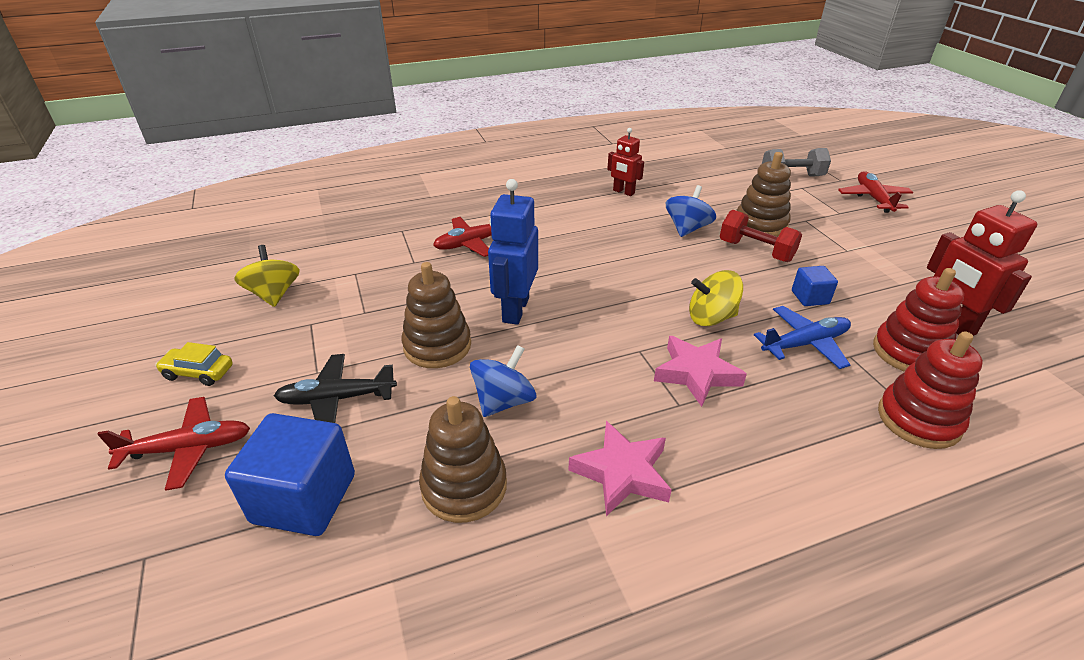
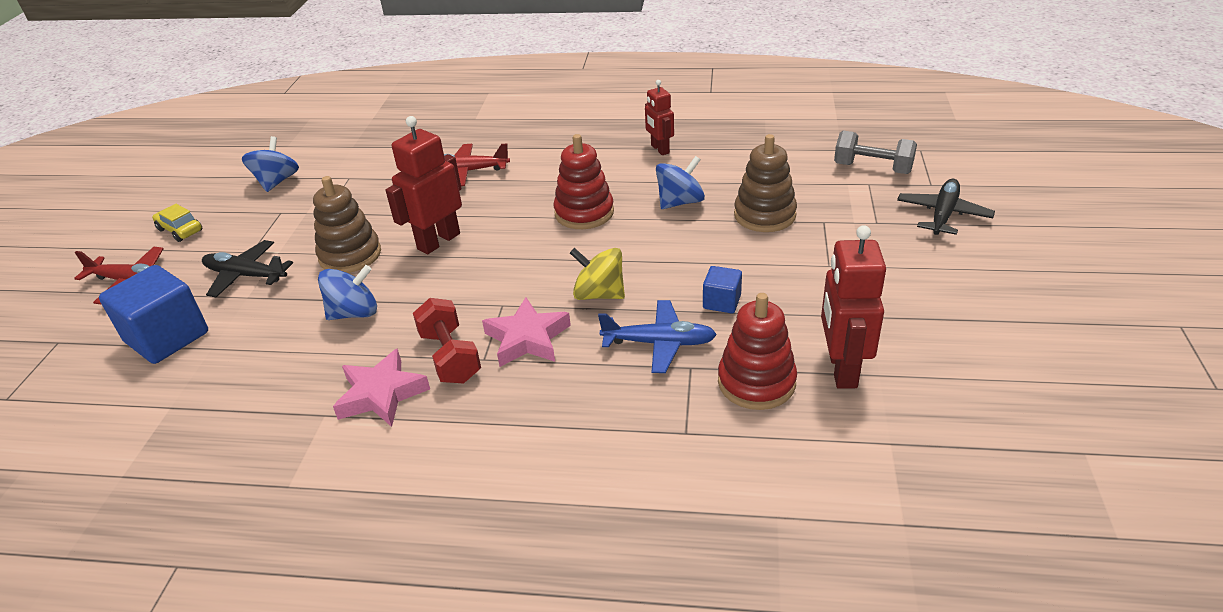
camera: 30 degrees right, 0 degrees up
yellow spinning top [234,245,300,307] -> blue spinning top [242,136,299,192]
brown stacking toy [419,396,507,523] -> none
blue robot [488,179,538,325] -> red robot [386,116,462,254]
red dumbbell [720,210,802,262] -> red dumbbell moved to [413,298,481,383]
red plane [838,171,913,213] -> black plane [897,179,995,235]
red stacking toy [878,331,983,449] -> red stacking toy moved to [553,134,614,229]

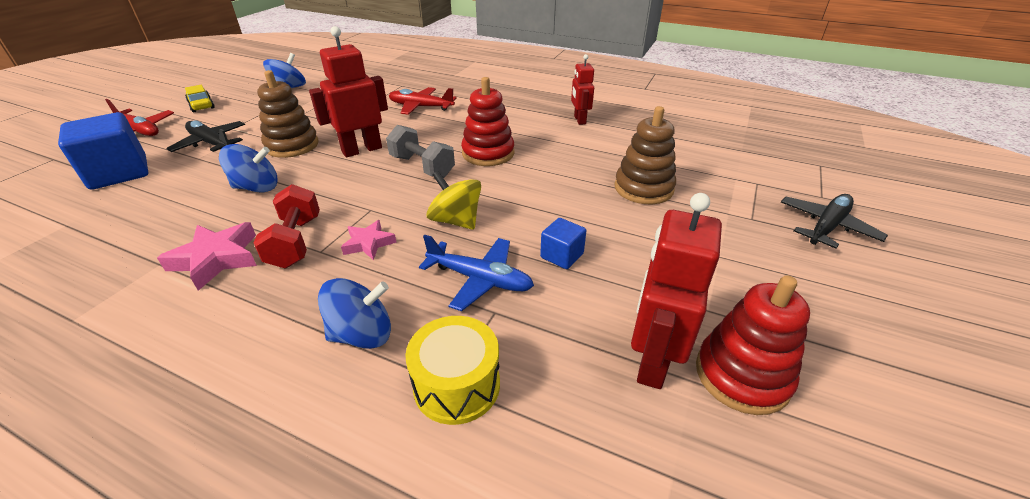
camera: 15 degrees right, 0 degrees up
pink star [482,297,571,367] -> pink star [341,220,397,260], size x0.63
blue spinning top [656,156,705,209] -> blue spinning top moved to [318,278,391,349]
red stacking toy [718,293,797,410] -> red stacking toy moved to [696,275,810,415]
grey dumbbell [834,131,917,174] -> grey dumbbell moved to [386,125,455,178]
none -> yellow drum [405,316,500,425]

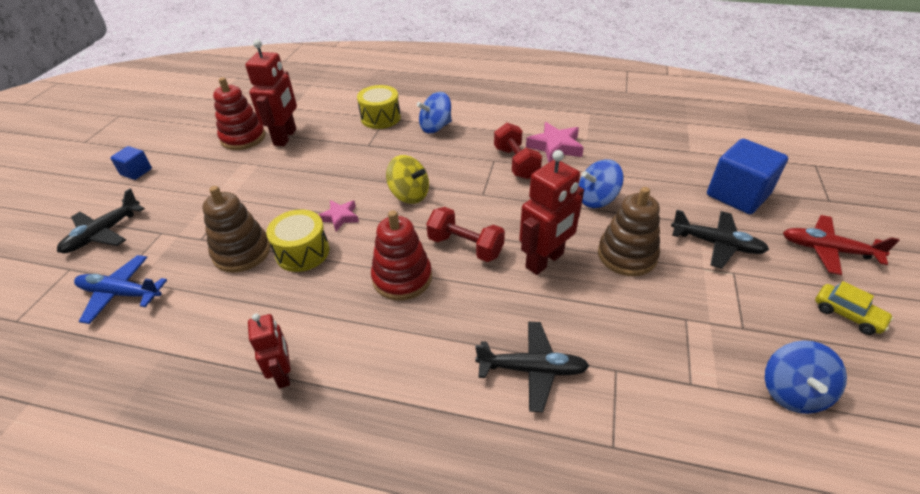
camera: 170 degrees right, 5 degrees up
pink star [341,220,397,260] -> pink star moved to [318,200,359,231]
grey dumbbell [386,125,455,178] -> red dumbbell [426,207,505,262]
red plane [389,87,456,115] -> black plane [475,322,589,412]
blue plane [419,234,534,311] -> blue plane moved to [74,255,167,324]
blue cube [540,218,586,269] -> blue cube moved to [110,146,152,180]
none -> yellow drum [266,209,329,272]

